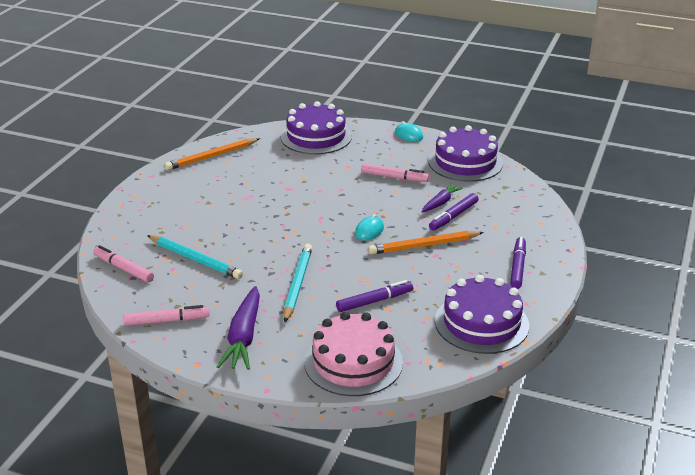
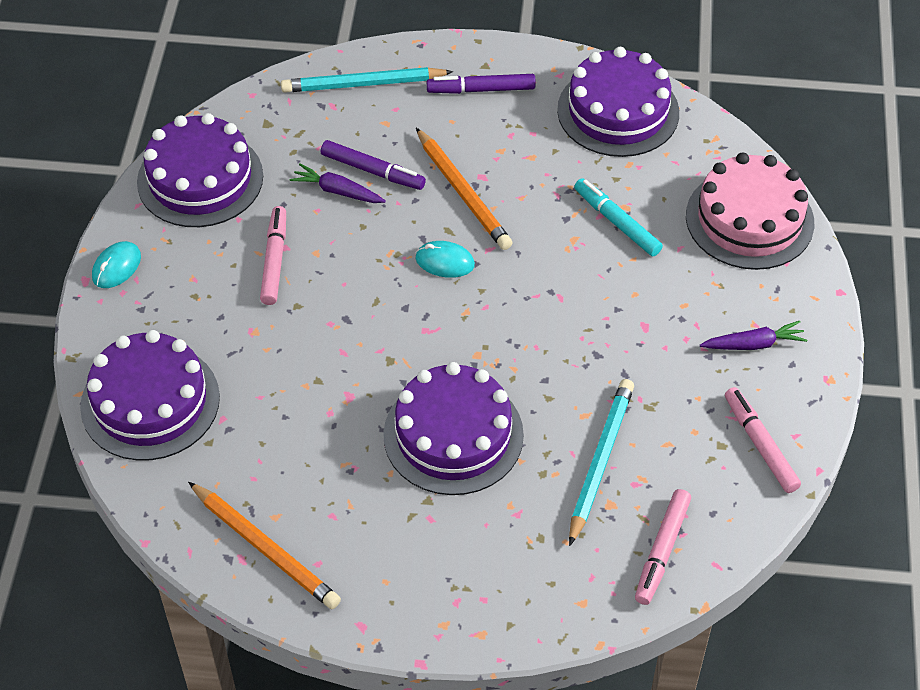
camera: 105 degrees left, 20 degrees up
purple carrot [217,286,260,370] -> purple carrot [700,321,807,350], size x0.59
turquoise pencil [284,244,312,323] -> turquoise pencil moved to [281,67,454,93]
purple marker [336,280,413,312] -> turquoise marker [574,178,663,256]
none -> purple cake [383,362,524,495]

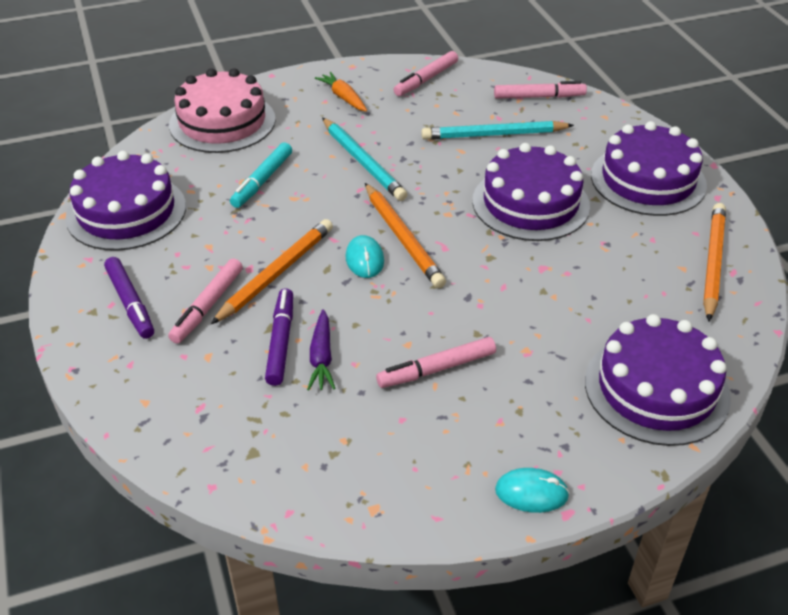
camera: 115 degrees left, 10 degrees down
purple cake [137,113,263,227] -> purple cake moved to [591,121,707,216]
turquoise pencil [281,67,454,93] -> turquoise pencil moved to [322,118,407,201]
purple carrot [700,321,807,350] -> orange carrot [315,72,367,112]
none -> pink marker [168,259,243,344]
none -> orange pencil [365,183,446,288]

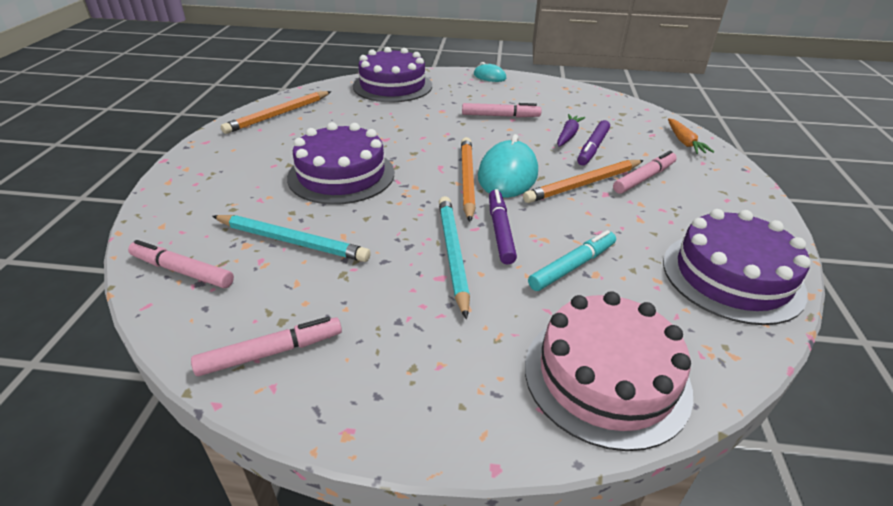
camera: 155 degrees left, 5 degrees down
purple marker [104,257,154,339] -> purple marker moved to [489,189,517,264]
orange carrot [315,72,367,112] -> orange carrot moved to [668,118,714,154]
turquoise mouse [346,235,384,278] -> turquoise mouse [478,134,538,198], size x1.83
purple cake [591,121,707,216] -> none

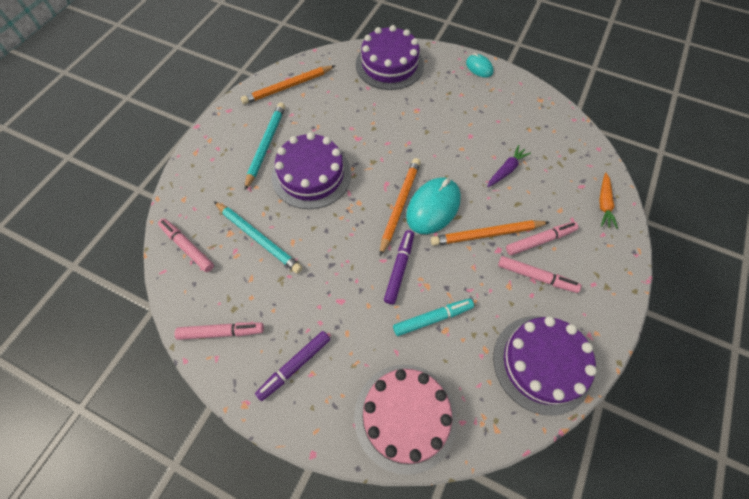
camera: 20 degrees right, 25 degrees up
turquoise pencil [439,196,470,319] -> turquoise pencil moved to [245,103,285,190]
pink marker [462,103,542,117] -> pink marker moved to [498,256,581,293]
purple marker [577,120,610,165] -> purple marker moved to [255,331,330,401]

